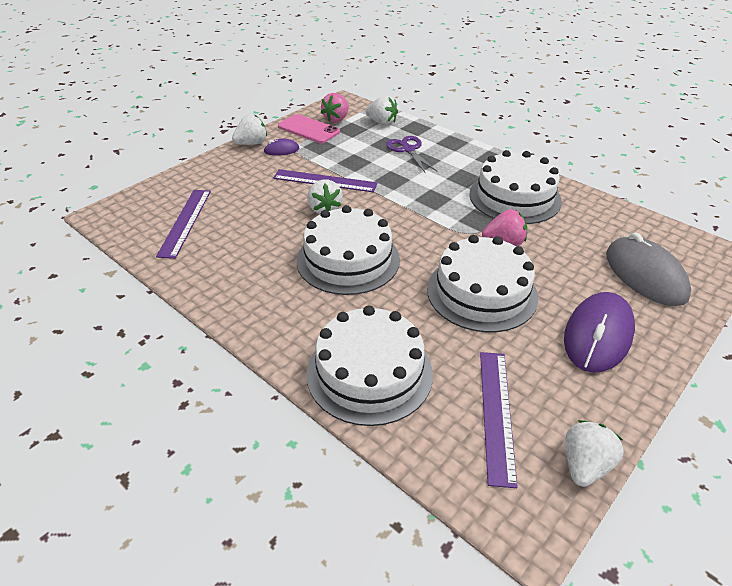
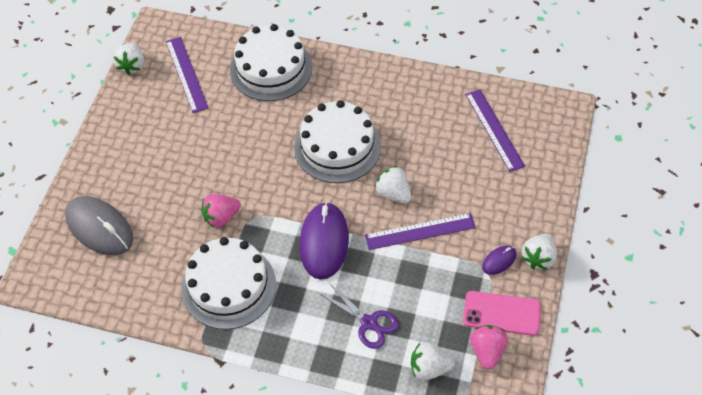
camera: 155 degrees right, 15 degrees up
white cake [427,235,538,332] -> none
purple mouse [564,292,635,373] -> purple mouse moved to [299,202,349,280]

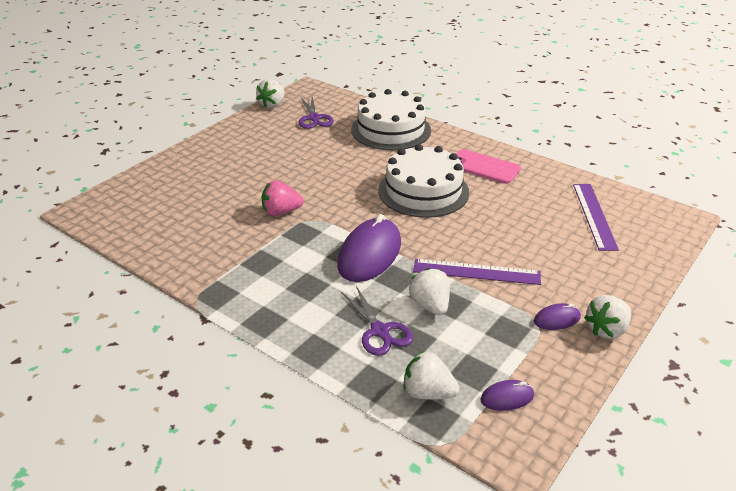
camera: 20 degrees right, 20 degrees down
grey mouse [65,196,133,255] -> none
purple ruler [166,37,208,113] -> purple scissors [299,97,334,129]
white cake [181,237,276,330] -> none
white strawberry [375,166,411,204] -> white strawberry moved to [409,268,450,316]
pink phone [463,291,541,336] -> pink phone moved to [456,149,521,184]
pink strawberry [470,325,508,370] -> purple mouse [480,380,534,411]

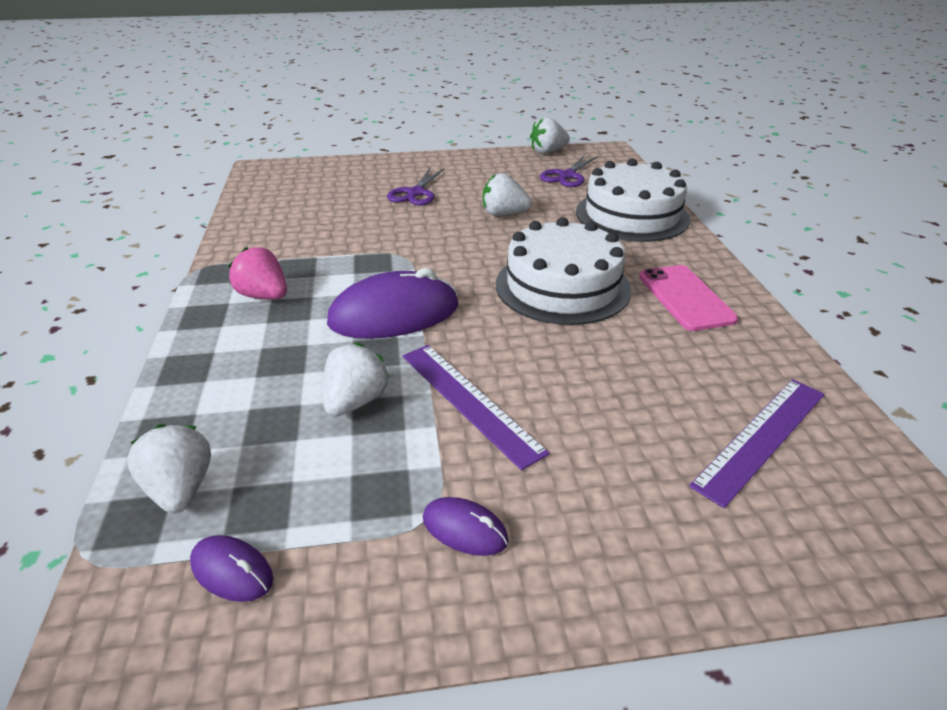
camera: 45 degrees right, 0 degrees up
pink strawberry [262,180,304,216] -> pink strawberry moved to [229,247,287,299]
purple scissors [341,286,413,356] -> purple scissors moved to [387,168,444,206]
white strawberry [584,295,631,339] -> white strawberry moved to [483,173,532,216]

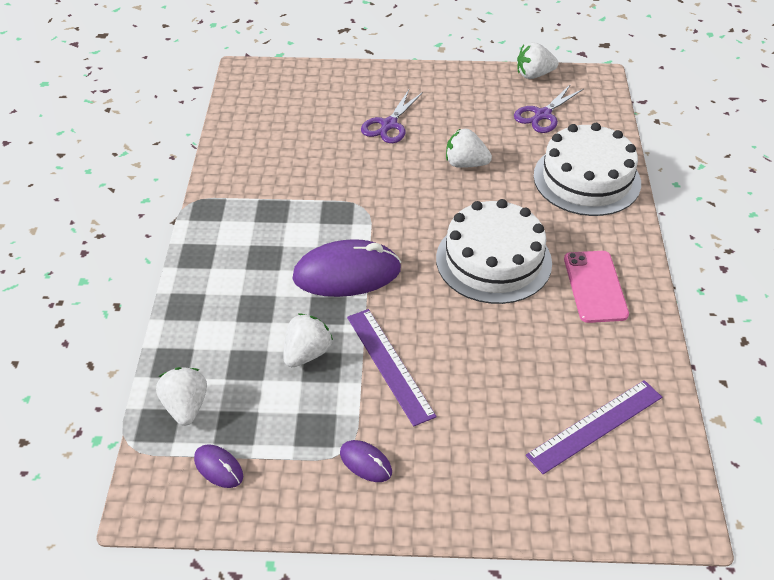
camera: 10 degrees right, 10 degrees up
pink strawberry [229,247,287,299] -> none

